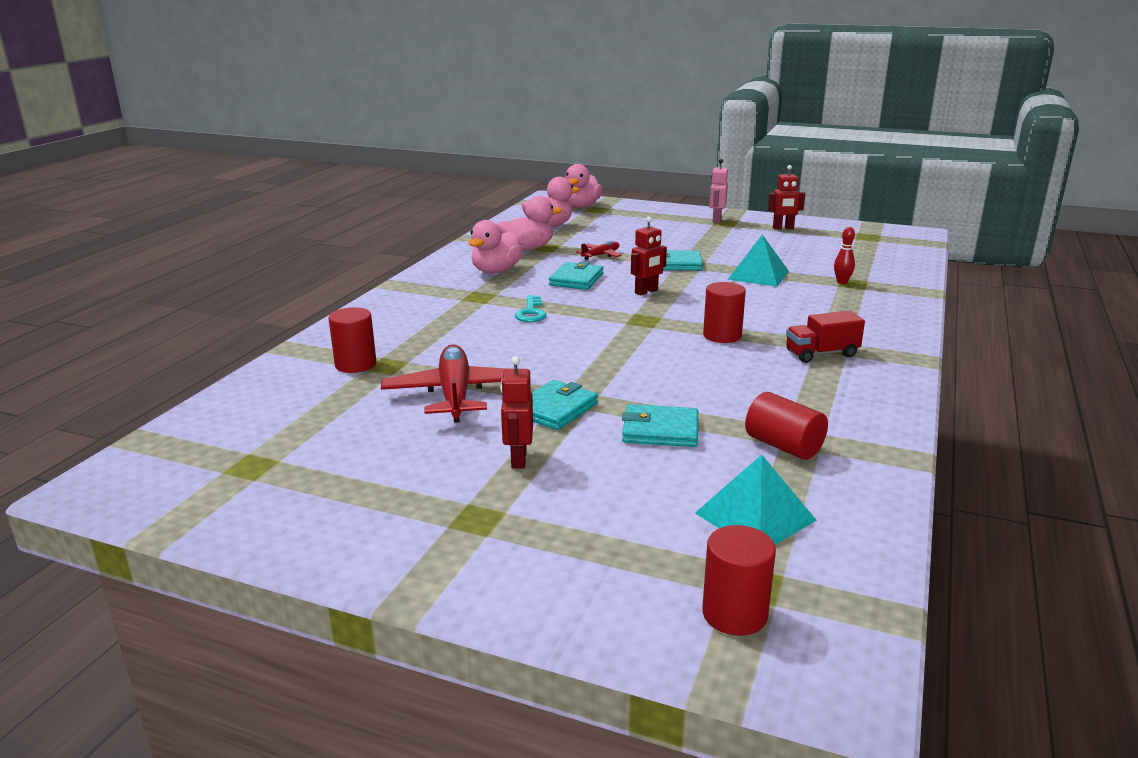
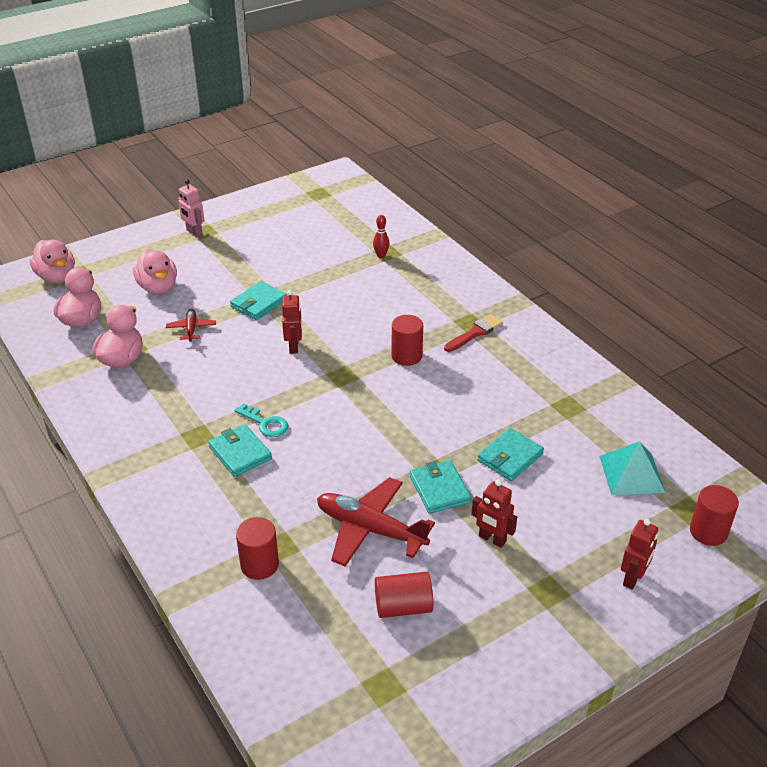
camera: 55 degrees left, 15 degrees up
pink duck [468,220,523,273] -> pink duck moved to [133,249,177,294]
turquoise wallet [549,261,603,290] -> turquoise wallet moved to [208,424,272,477]
turquoise pyramid [727,235,789,287] -> none
red cylinder [745,392,828,460] -> red cylinder moved to [375,572,433,618]
red robot [768,165,805,230] -> red robot moved to [621,519,658,590]
red truck [786,311,865,363] -> red brush [444,314,503,352]

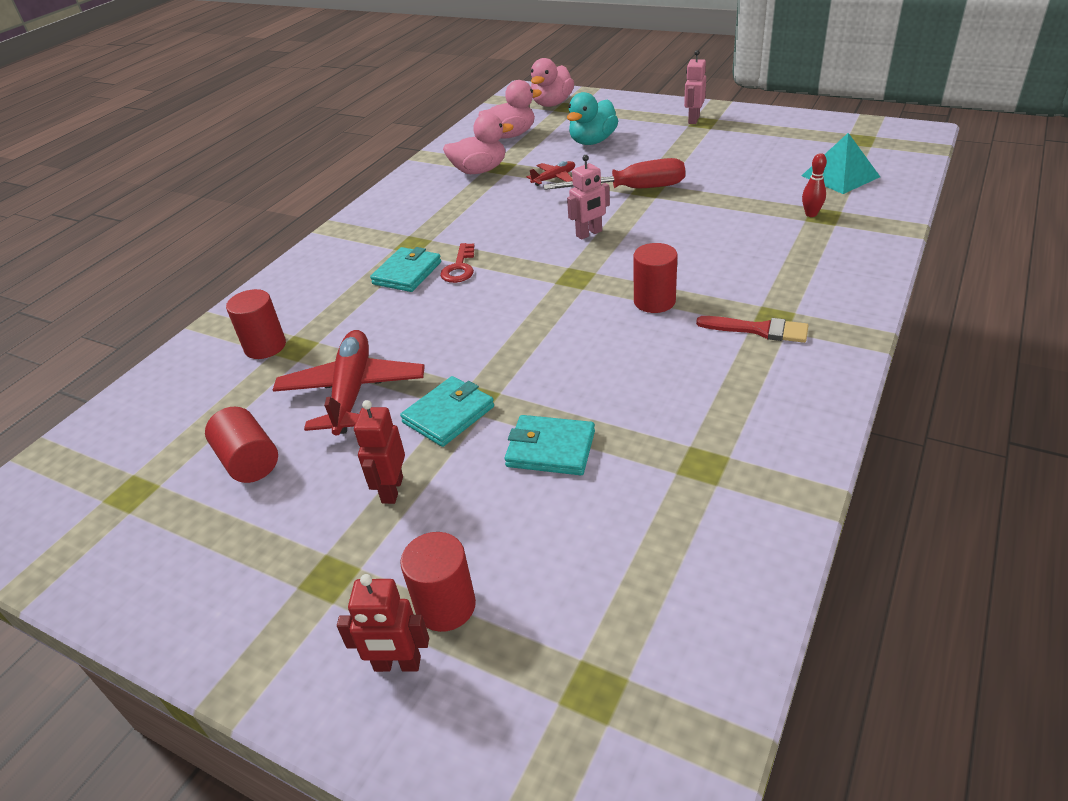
camera: 65 degrees right, 0 degrees up
pink duck [133,249,177,294] -> turquoise duck [567,92,618,145]
turquoise wallet [230,281,287,320] -> red screwdriver [544,158,685,190]
turquoise key [235,403,288,437] -> red key [440,243,474,283]
red robot [282,290,302,354] -> pink robot [567,155,610,240]
turquoise pyramid [599,441,666,495] -> turquoise pyramid moved to [801,133,880,194]
red cylinder [690,485,739,546] -> red cylinder moved to [400,532,476,632]

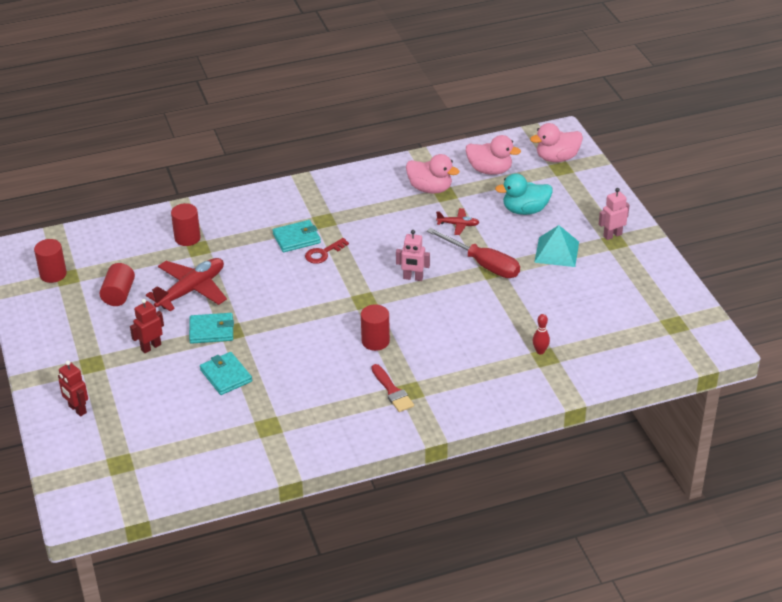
camera: 40 degrees right, 0 degrees up
red cylinder [400,532,476,632] -> red cylinder moved to [34,239,67,283]
turquoise pyramid [801,133,880,194] -> turquoise pyramid moved to [534,225,579,267]

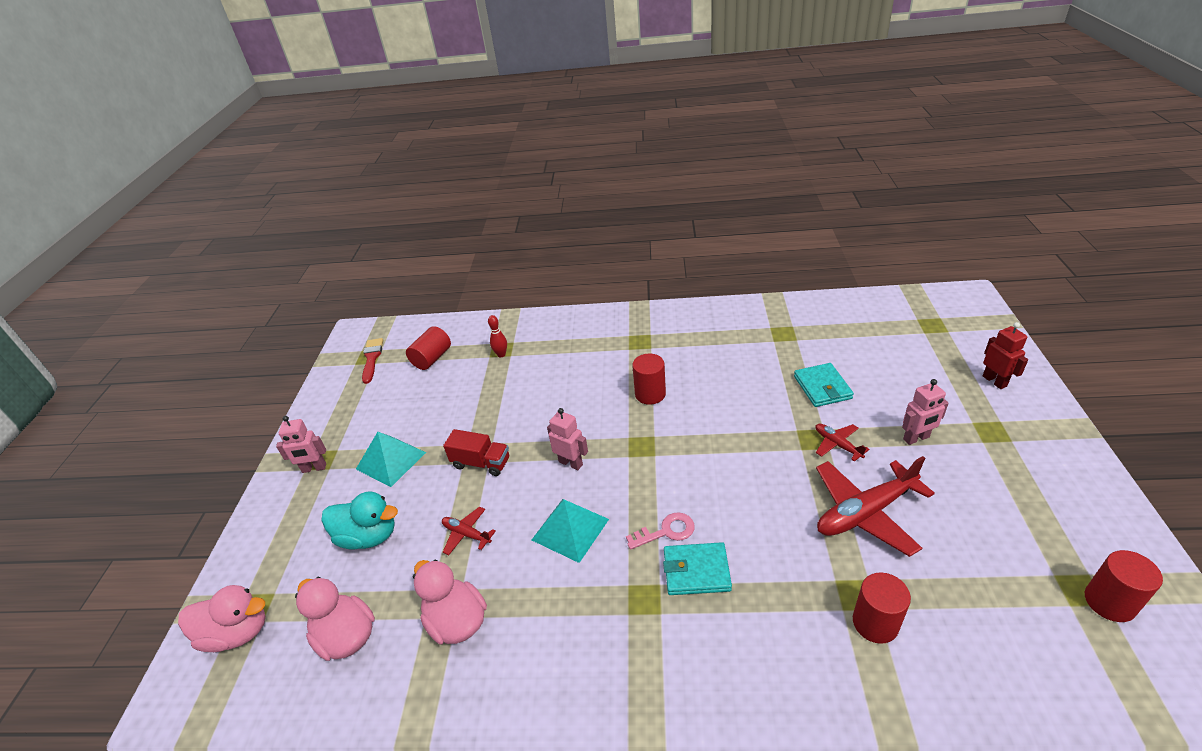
camera: 155 degrees left, 0 degrees up
red cylinder [99,263,135,306] -> red cylinder moved to [406,326,451,370]
red robot [130,299,164,353] -> pink robot [902,379,949,445]
turquoise wallet [189,313,234,344] -> red plane [815,424,870,462]
red key [305,238,349,264] -> pink key [626,512,695,550]
red brush [372,364,414,412] -> red brush moved to [362,338,383,384]
red screwdriver [427,228,520,278] -> red truck [443,429,509,476]
none -> turquoise pyramid [532,499,609,563]

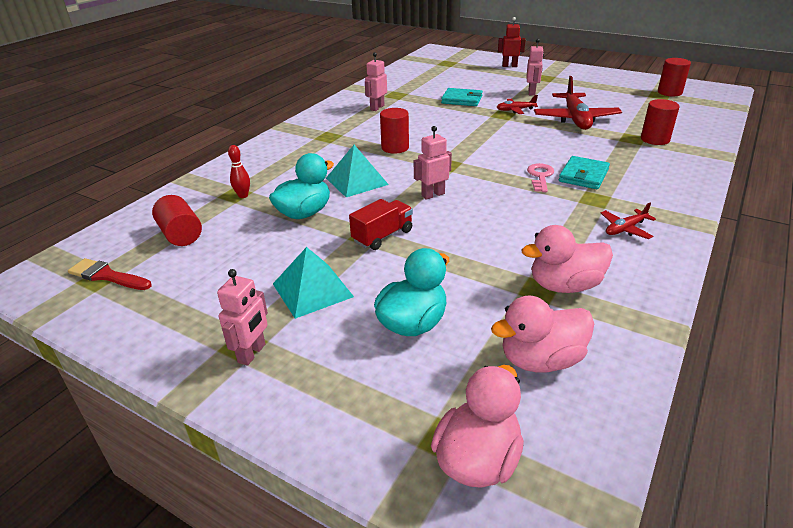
camera: 65 degrees left, 5 degrees down
red plane [442,506,496,555] -> red plane moved to [601,203,656,239]
turquoise pyramid [532,499,609,563] -> turquoise pyramid moved to [326,145,389,197]
none -> turquoise duck [269,153,334,219]
none -> pink robot [365,52,387,111]

